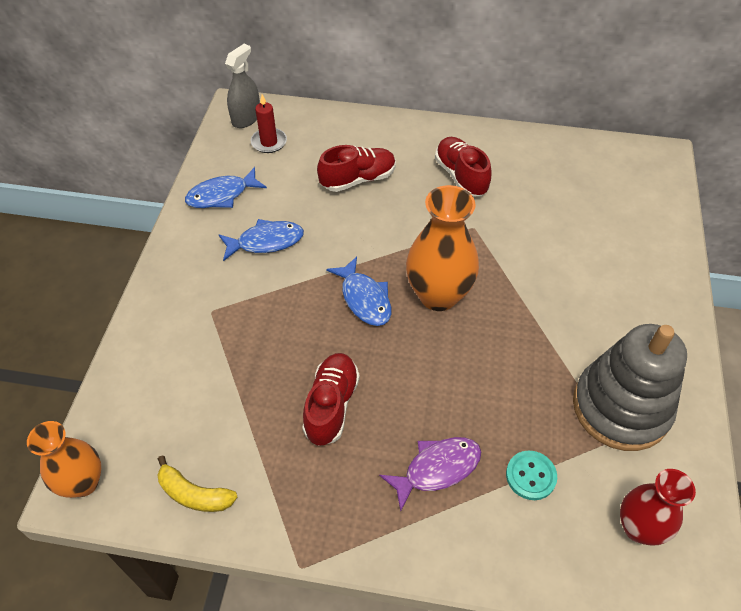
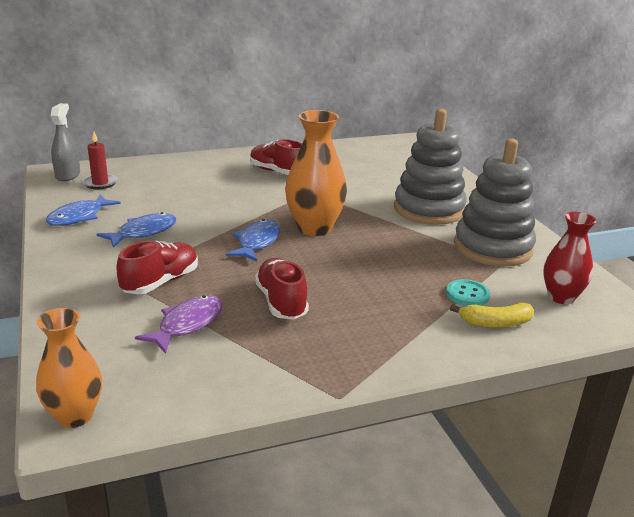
camera: 30 degrees left, 25 degrees down
yellow banana [157,455,237,512] -> yellow banana moved to [450,303,534,328]
red shoe [317,145,396,192] -> red shoe moved to [116,240,198,294]
blue fish [326,256,391,326] -> blue fish turned 105 degrees counterclockwise [225,219,280,261]
purple fish [379,437,481,512] -> purple fish moved to [135,295,222,354]
none -> grey stacking toy [394,109,467,225]

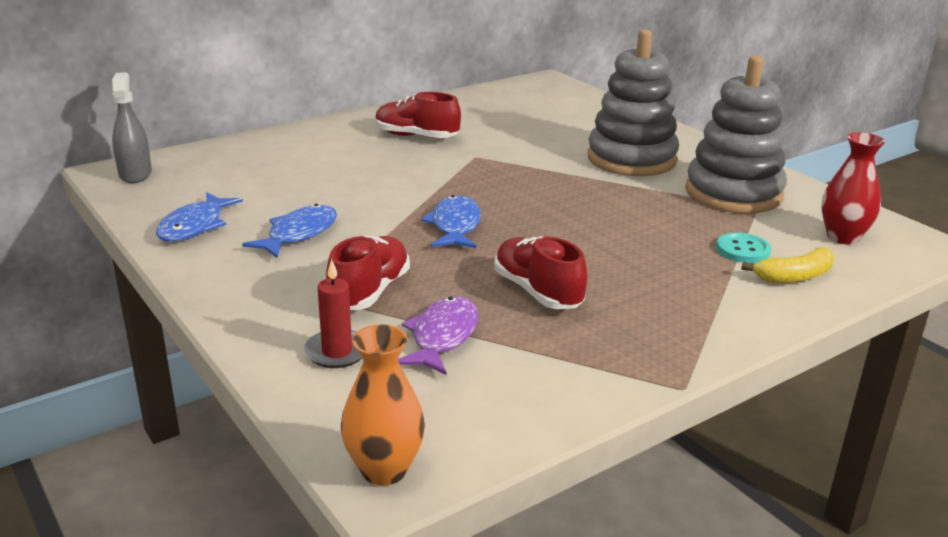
camera: 15 degrees left, 0 degrees up
red candle [83,132,117,189] -> red candle moved to [304,259,362,368]
orange vase [285,110,347,236] -> none

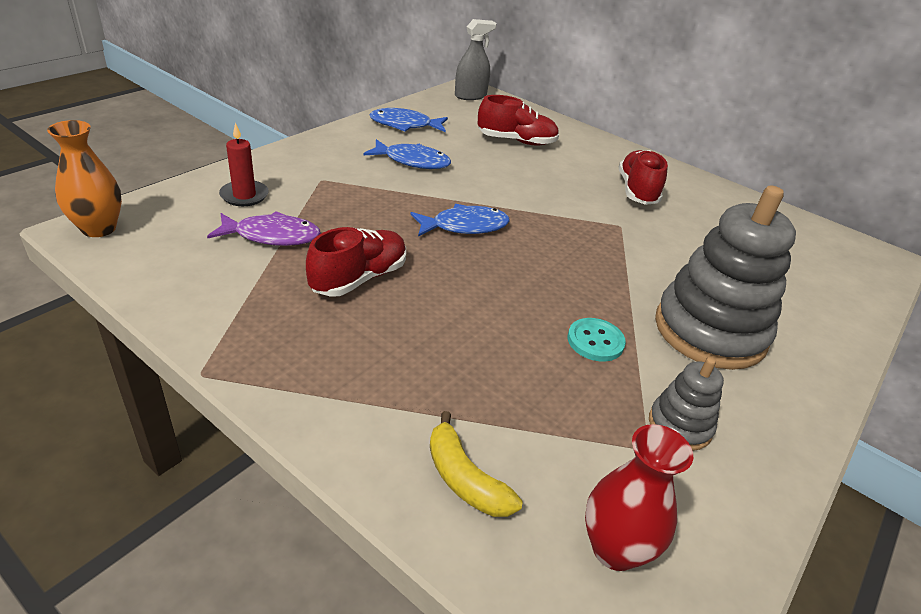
camera: 70 degrees right, 10 degrees up
red shoe [326,236,410,310] -> red shoe moved to [478,95,559,146]
grey stacking toy [685,56,787,214] -> grey stacking toy [649,357,724,451], size x0.48
turquoise button [716,232,771,263] -> turquoise button moved to [568,318,626,362]

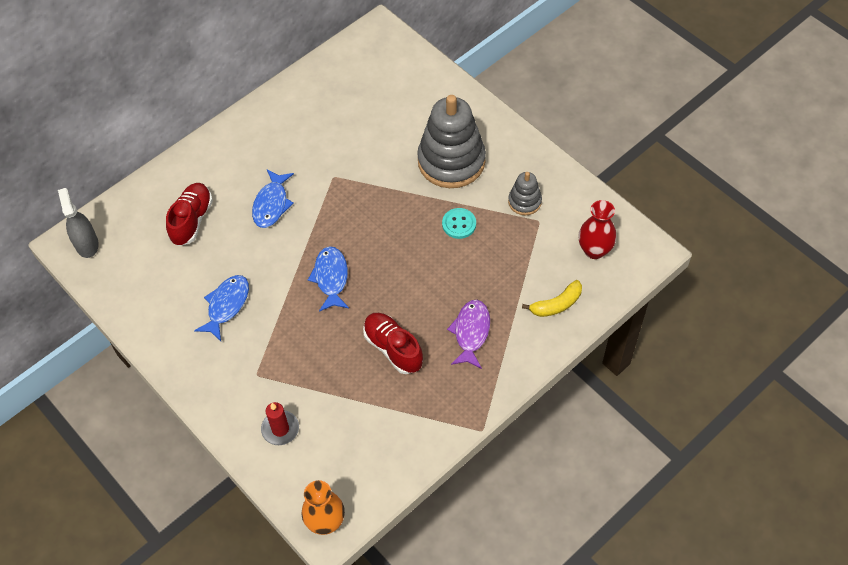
camera: 75 degrees left, 20 degrees up
purple fish [207,211,321,246] -> purple fish moved to [447,300,490,369]
blue fish [369,108,448,132] -> blue fish moved to [252,169,294,228]
red shoe [619,150,668,205] -> none

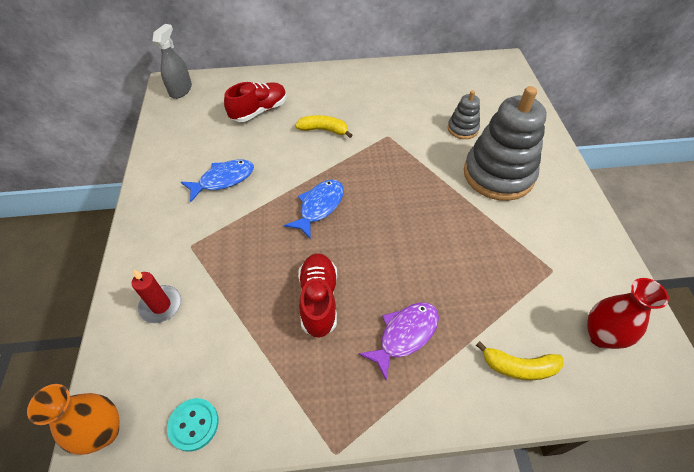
camera: 35 degrees right, 5 degrees down
blue fish [252,169,294,228] -> yellow banana [295,115,352,138]
turquoise button [442,208,476,239] -> turquoise button moved to [167,398,219,452]
grey stacking toy [508,172,542,215] -> grey stacking toy moved to [448,90,480,139]

